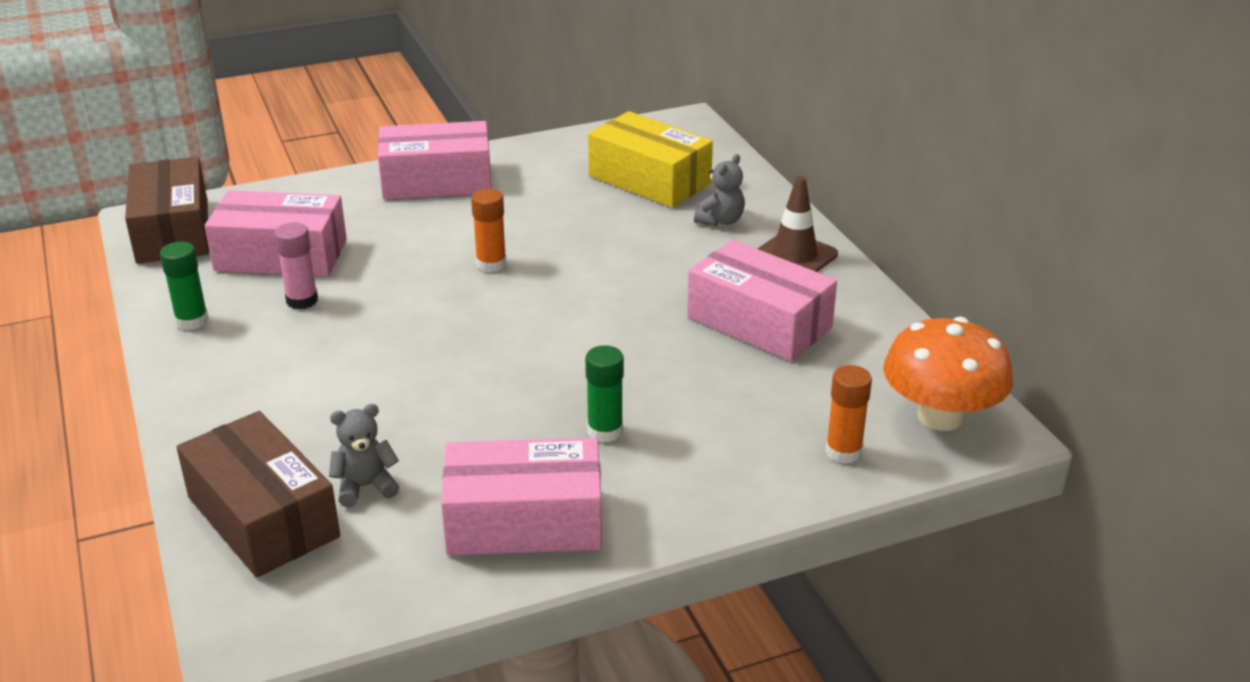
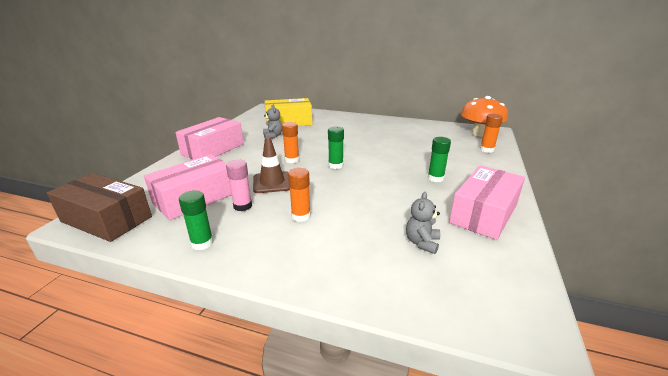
camera: 50 degrees left, 5 degrees down
brown box [176,411,340,577] -> none
pink box [687,240,837,361] -> none
grey teddy bear [694,154,745,227] -> grey teddy bear moved to [263,105,282,139]
brown traffic cone [757,176,838,272] -> brown traffic cone moved to [253,137,290,193]
none -> orange glue stick [288,168,311,222]
none -> green glue stick [328,126,344,169]

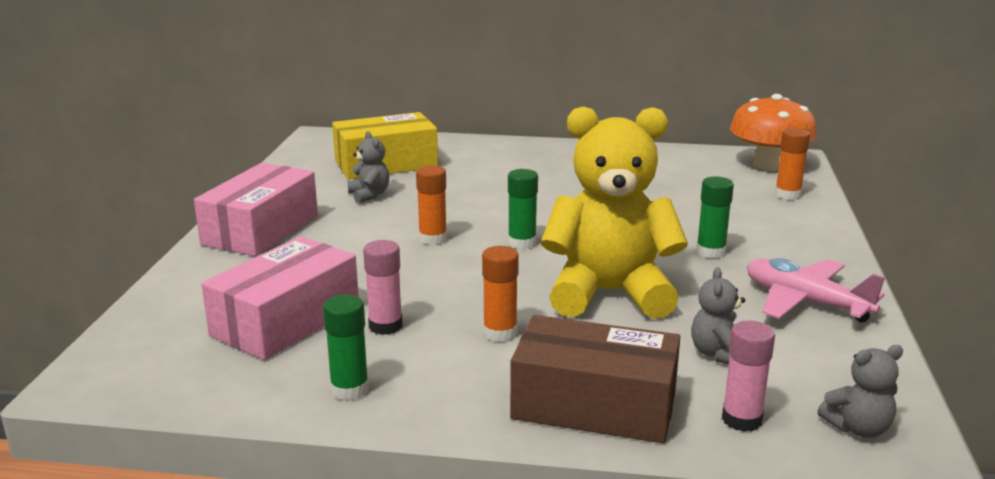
camera: 10 degrees left, 5 degrees down
brown box [47,173,152,242] -> brown box moved to [510,315,680,443]
brown traffic cone [253,137,290,193] -> none
pink box [449,165,525,240] -> pink plane [747,258,885,323]
none -> yellow teddy bear [541,106,688,319]
none -> pink glue stick [722,320,775,432]
none -> grey teddy bear [818,345,903,438]

